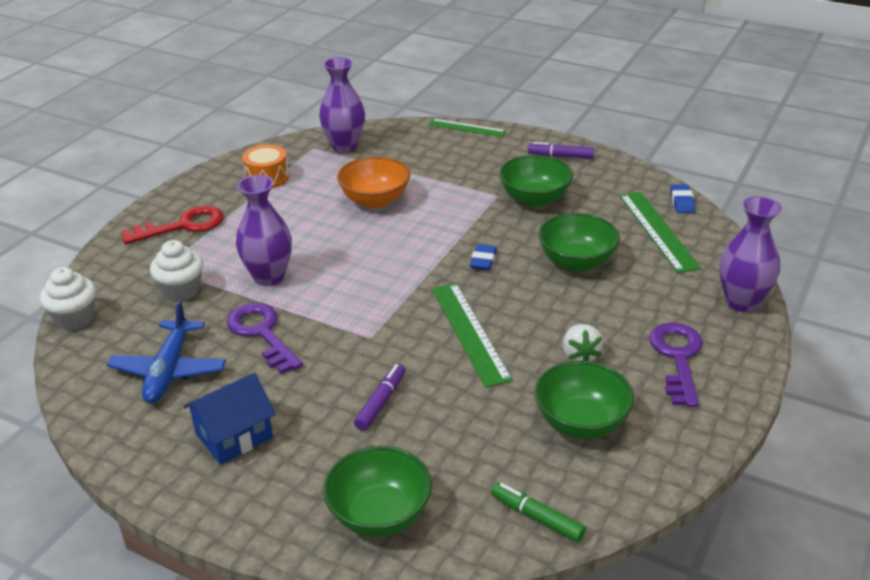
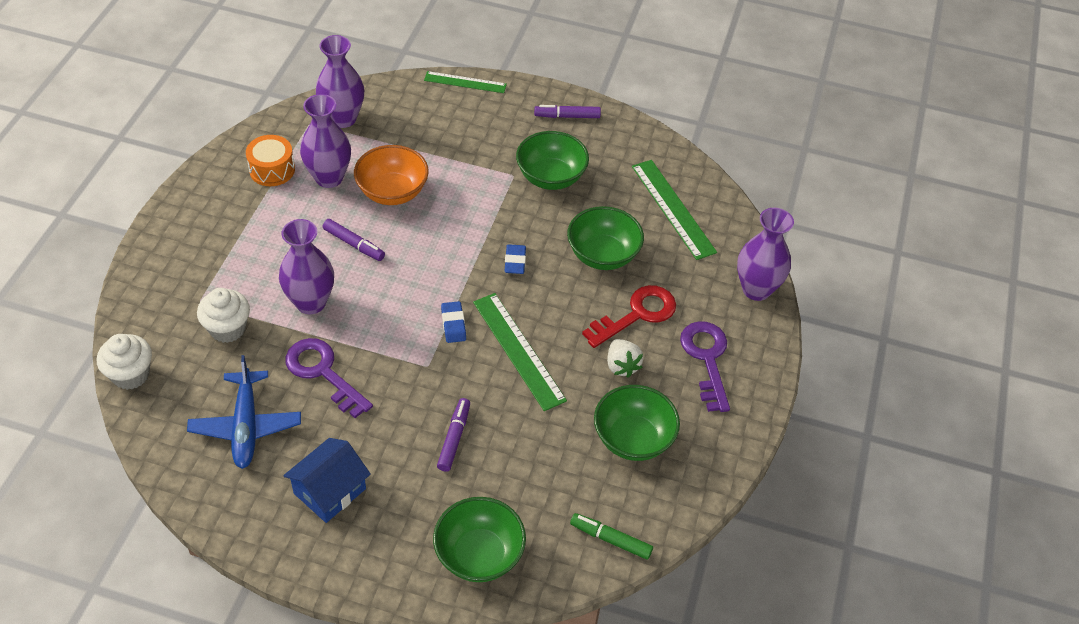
camera: 15 degrees left, 15 degrees up
red key [122,205,224,244] -> red key moved to [582,285,676,348]
blue eraser [670,185,695,213] -> blue eraser moved to [441,301,466,343]
none -> purple vase [300,94,351,188]
none -> purple marker [323,219,385,261]

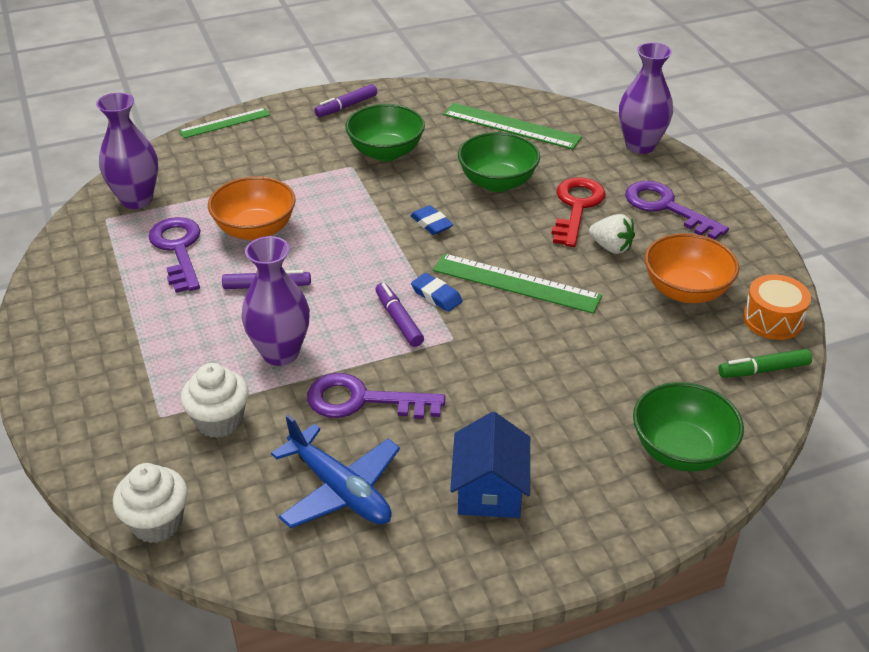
camera: 35 degrees left, 10 degrees down
orange drum [246,135,295,186] -> orange drum moved to [743,274,811,340]
purple vase [300,94,351,188] -> purple key [148,217,201,293]
purple marker [437,398,470,472] -> purple marker moved to [375,283,424,347]
green bowl [594,385,680,461] -> orange bowl [645,233,739,303]

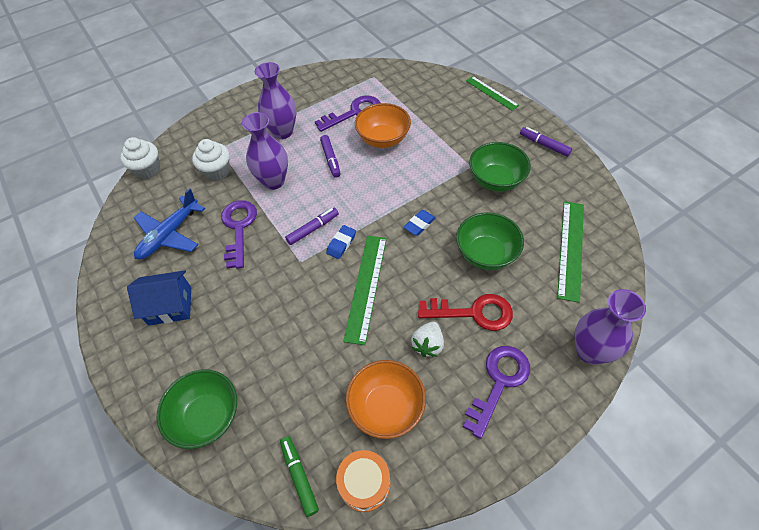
camera: 80 degrees right, 15 degrees up
purple vase [96,93,158,209] -> purple vase moved to [255,62,296,139]

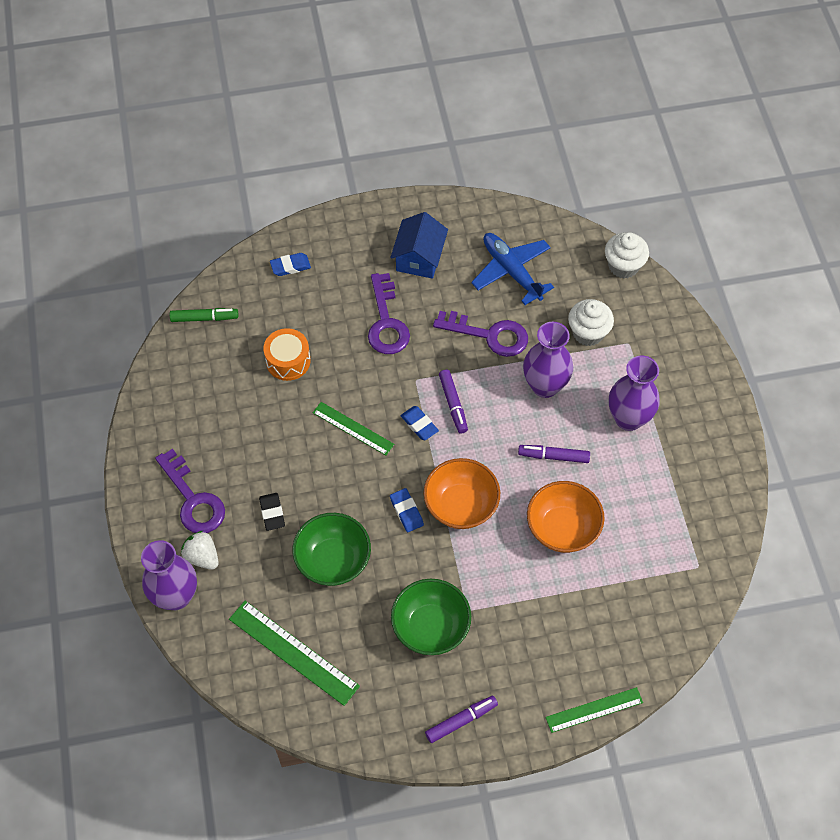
camera: 110 degrees right, 5 degrees up
green bowl [157,370,237,449] -> blue eraser [270,253,311,276]
purple key [315,95,380,132] -> purple key moved to [368,273,410,354]
orange drum [336,450,390,512] -> orange drum moved to [264,328,311,381]
green ruler [343,236,387,345] -> green ruler [313,402,394,455], size x0.65
orange bowl [346,360,426,439] -> orange bowl moved to [423,458,500,529]
white strawberry [411,321,444,357] -> white strawberry moved to [181,531,219,570]
red key [418,294,513,331] -> black eraser [259,493,285,531]

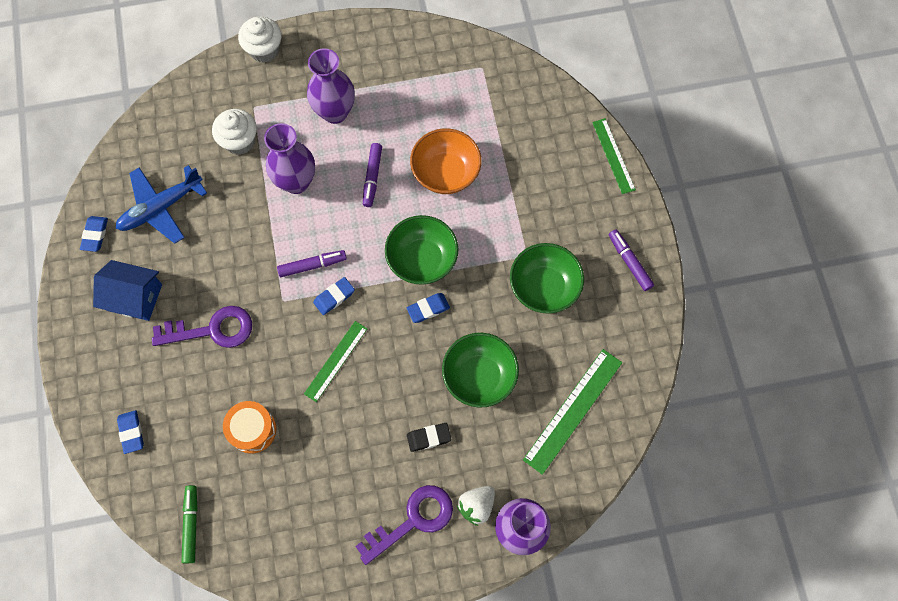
camera: 90 degrees left, 10 degrees up
orange bowl [423,458,500,529] -> green bowl [385,215,458,285]
purple key [433,311,528,357] -> none
white cupcake [605,232,649,279] -> white cupcake moved to [238,17,281,63]
none -> blue eraser [80,216,108,252]

